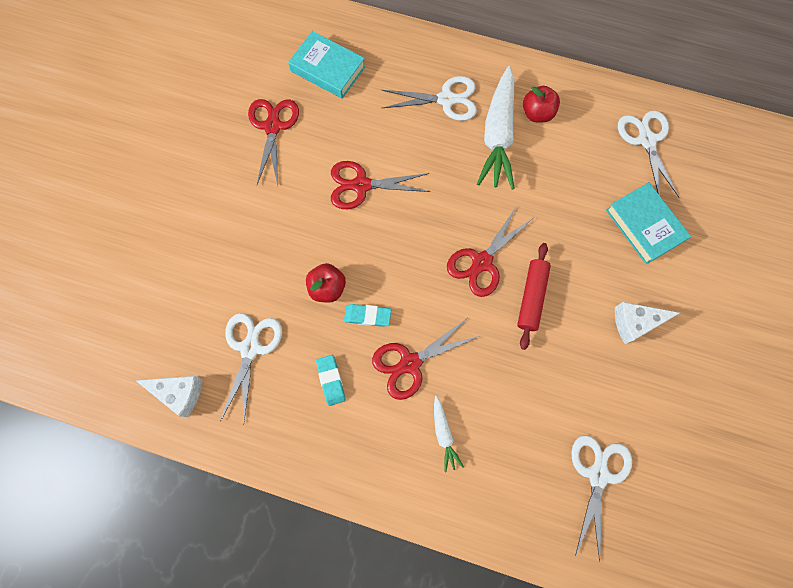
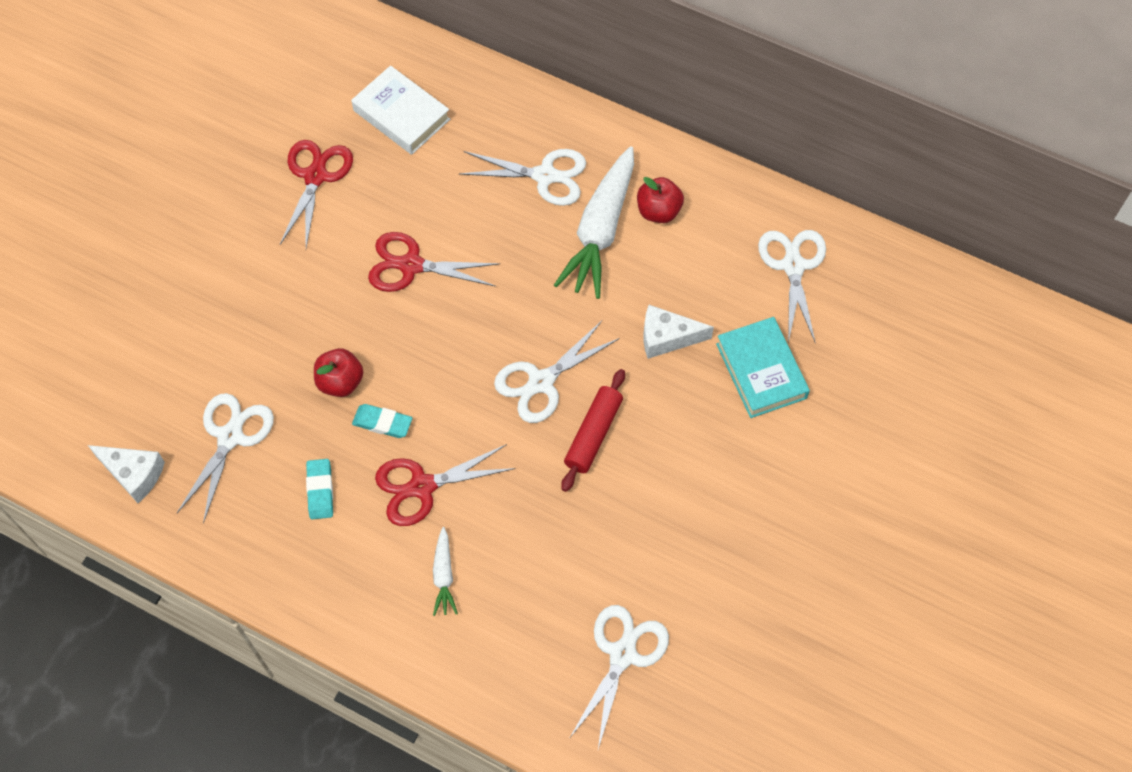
camera: 10 degrees right, 10 degrees down
turquoise book [288,31,365,99] -> white book [351,65,450,155]
red scissors [447,207,533,297] -> white scissors [494,321,620,423]
white cheese [615,302,680,344] -> white cheese moved to [644,305,714,359]

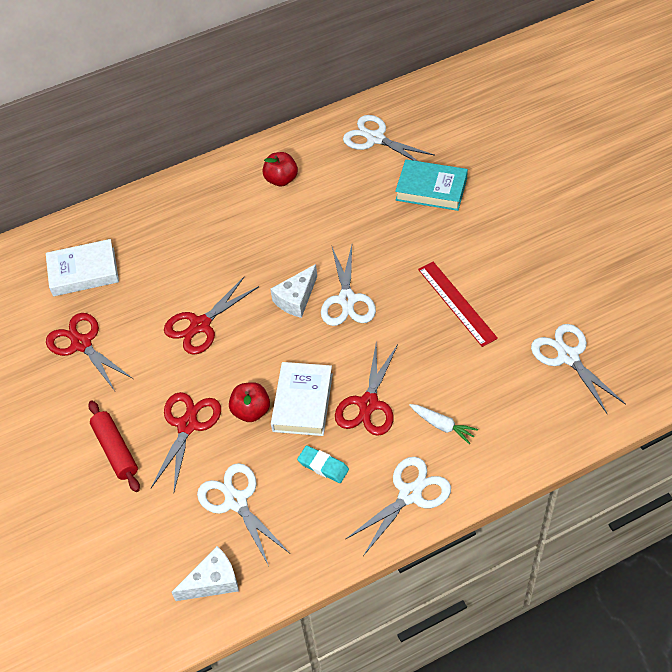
camera: 50 degrees left, 10 degrees down
turquoise eraser [352,404,412,438] -> white book [271,362,333,436]
white scissors [459,149,586,206] -> white scissors moved to [346,457,451,556]
white carrot [554,146,634,299] -> none
red rolling pin [561,369,625,492] -> red rolling pin moved to [88,401,140,492]
white cheese [644,305,714,359] -> white cheese moved to [270,264,317,318]
none -> red scissors [151,392,221,491]
none -> red ruler [418,262,498,347]

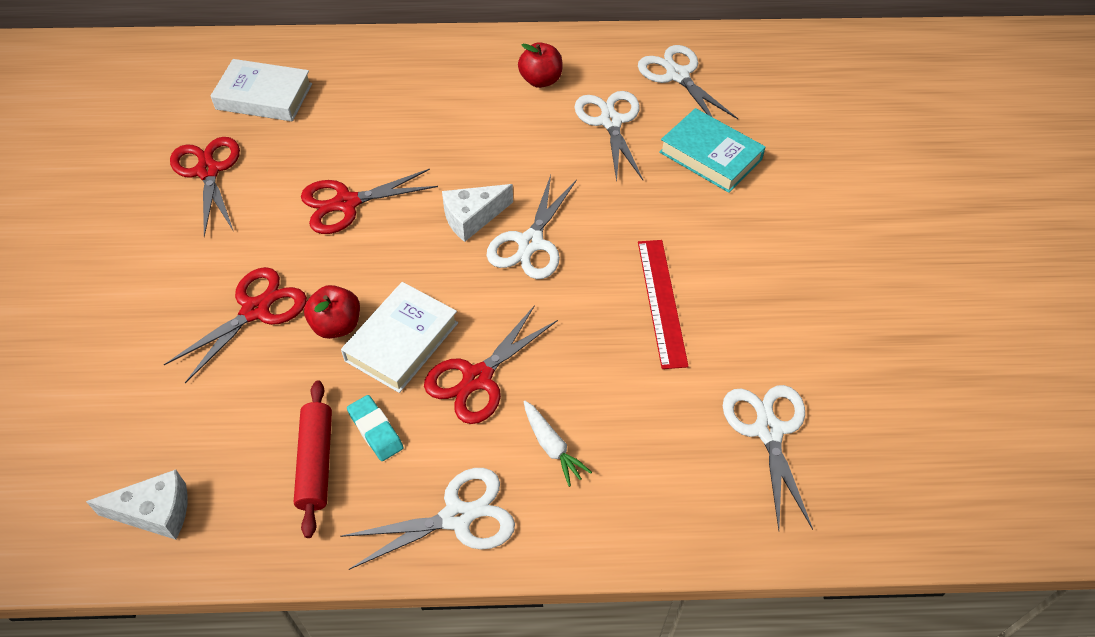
camera: 20 degrees right, 0 degrees up
red rolling pin [88,401,140,492] -> red rolling pin moved to [294,380,332,538]
white scissors [197,463,289,566] -> white scissors moved to [575,91,643,182]

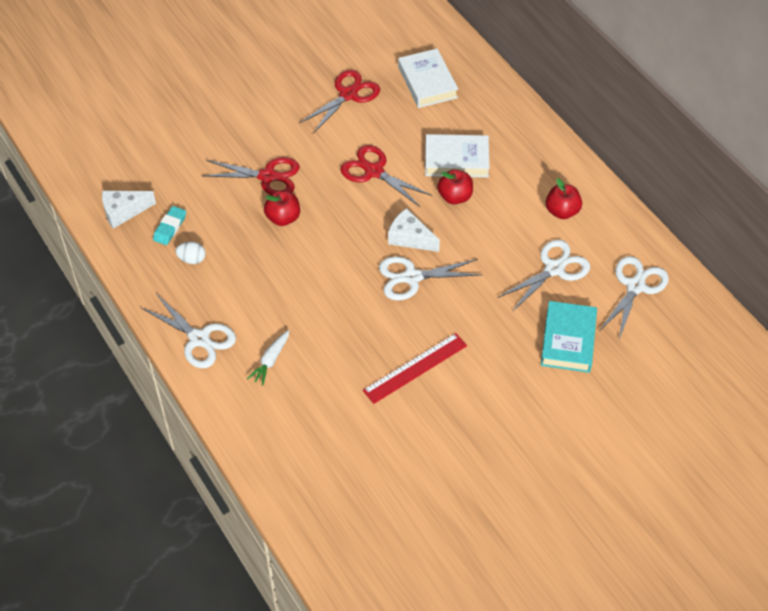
camera: 60 degrees right, 0 degrees up
white cheese [86,470,188,540] -> white cheese turned 105 degrees clockwise [102,191,156,229]
red rolling pin [294,380,332,538] -> white egg [175,242,206,264]
white book [341,282,458,393] -> white book moved to [425,134,489,177]
turquoise eraser [347,395,404,461] -> turquoise eraser moved to [153,206,186,245]
red scissors [424,305,558,424] -> none
white scissors [723,385,813,530] -> none
none -> red apple [437,169,473,204]

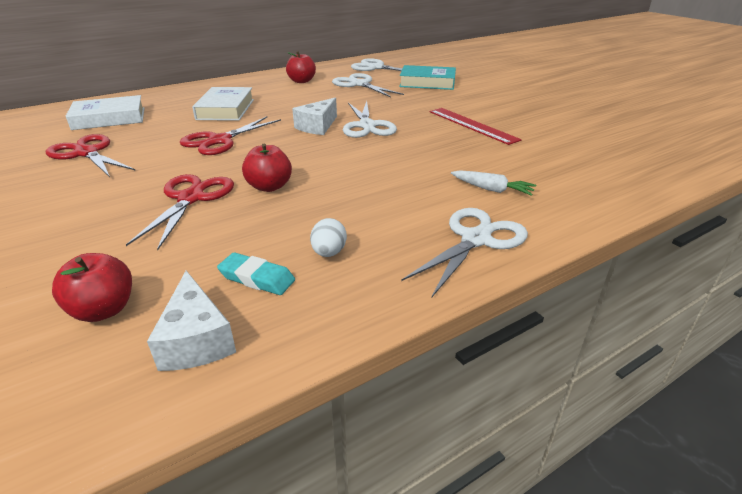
camera: 90 degrees left, 20 degrees down
red apple [437,169,473,204] -> red apple moved to [52,253,132,322]

